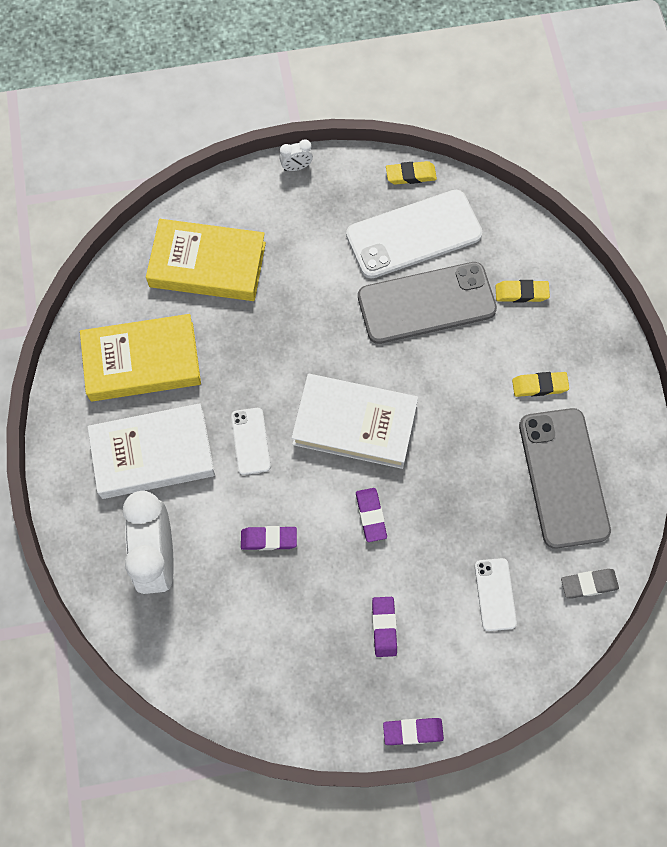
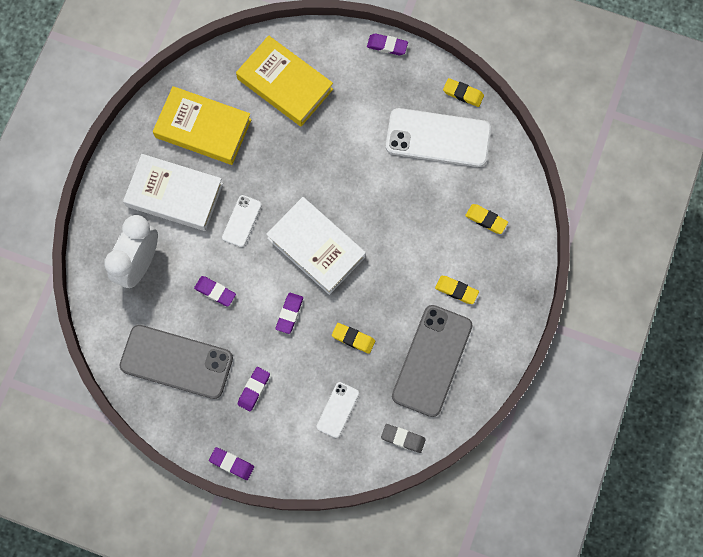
camera: 30 degrees right, 5 degrees up
white clock [279,139,313,171] -> purple eraser [367,34,408,55]
grey phone [358,262,497,344] -> grey phone moved to [119,325,233,399]
none -> yellow eraser [332,323,375,354]

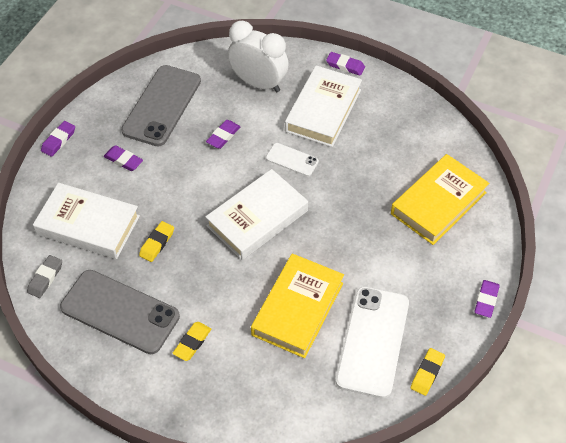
camera: 95 degrees right, 20 degrees down
yellow book [153,86,252,165] -> yellow book moved to [251,254,344,358]
purple eraser [276,293,303,334] -> purple eraser moved to [326,52,365,76]
white phone [317,382,359,438] -> white book [33,183,140,259]
yellow eraser [465,204,508,234] -> none

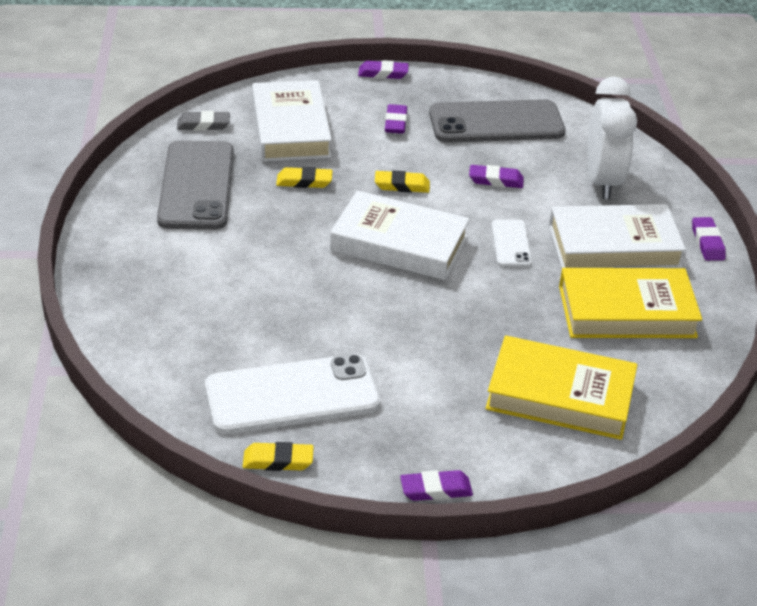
camera: 60 degrees right, 15 degrees down
yellow eraser [172,322,211,361] -> yellow eraser moved to [375,170,430,193]
yellow book [251,254,344,358] -> yellow book moved to [559,268,702,338]

